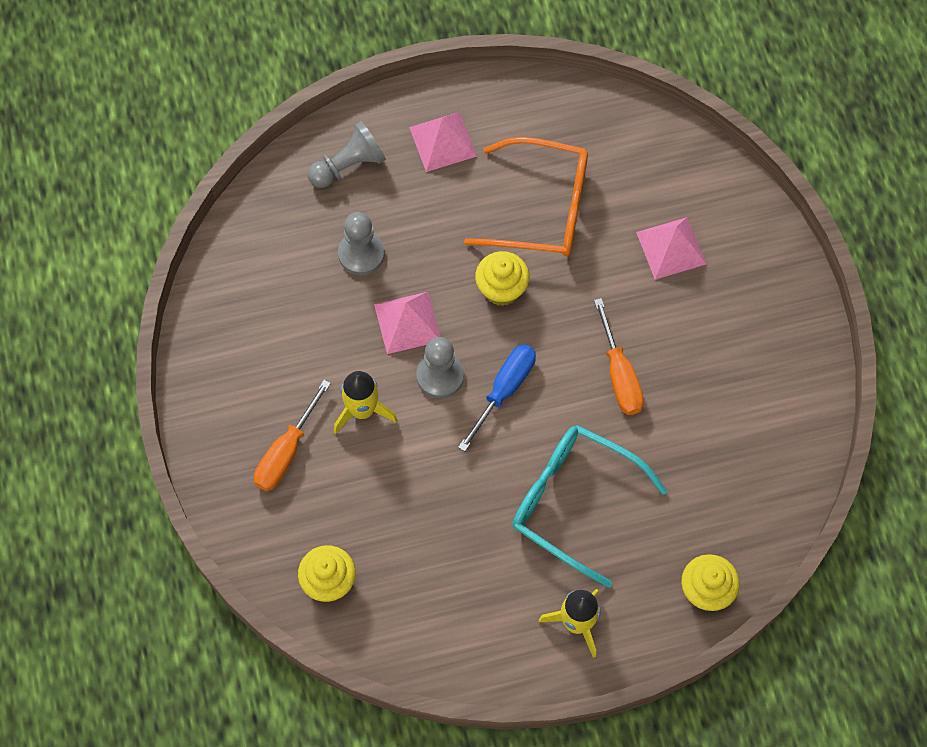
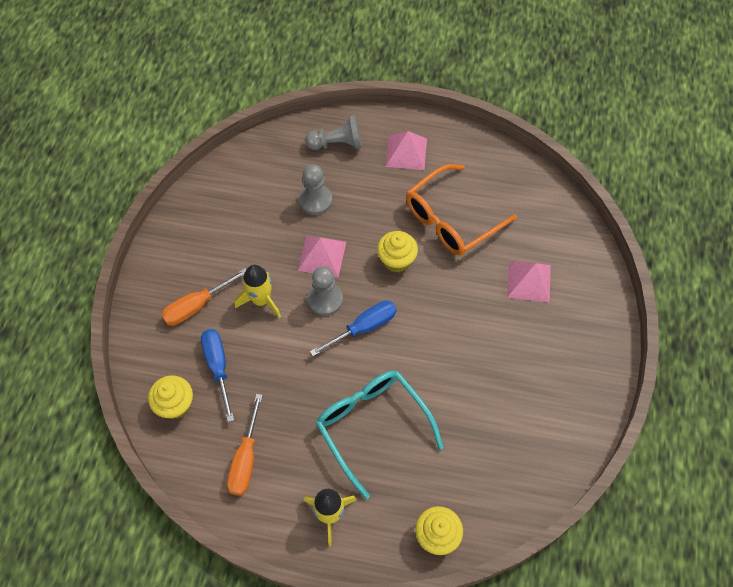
camera: 25 degrees right, 5 degrees down
orange glasses [464,137,588,256] -> orange glasses turned 105 degrees clockwise [406,164,517,256]
orange screwdriver [594,298,644,415] -> orange screwdriver moved to [227,394,263,495]
none -> blue screwdriver [201,329,234,422]

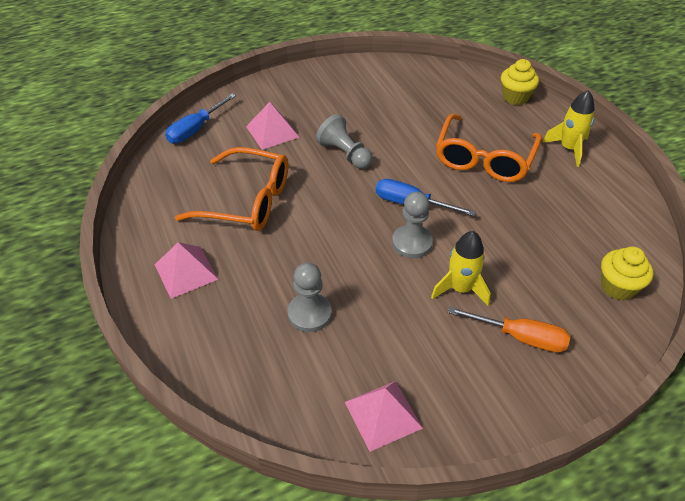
camera: 125 degrees left, 15 degrees down
blue screwdriver [201,329,234,422] -> blue screwdriver moved to [165,94,236,144]
orange screwdriver [227,394,263,495] -> none
pink pyramid [298,235,346,277] -> pink pyramid moved to [345,381,423,452]
grey pawn [305,115,362,150] -> grey pawn moved to [316,114,373,169]
turquoise glasses [316,371,444,499] -> orange glasses [436,114,541,182]
yellow cupcake [377,231,418,273] -> none

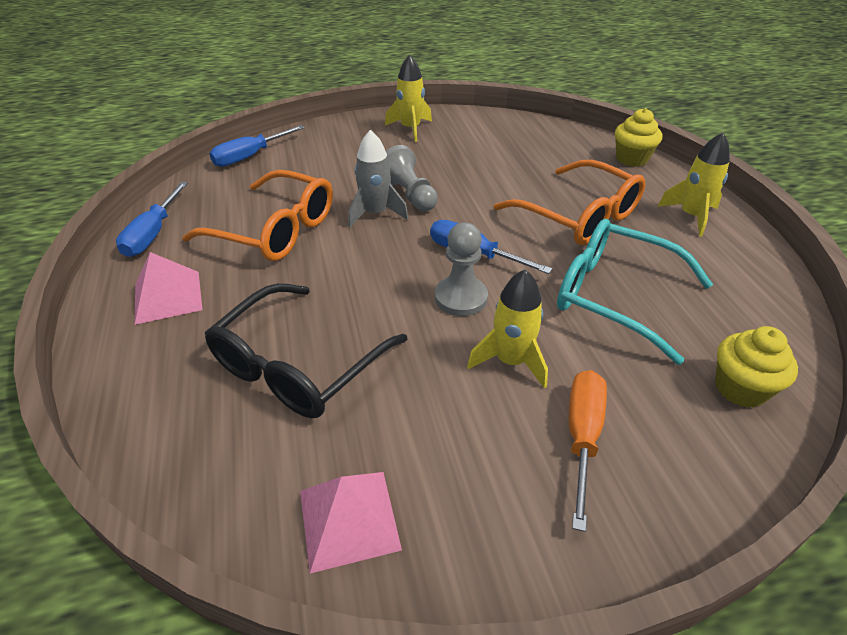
camera: 10 degrees right, 5 degrees down
pink pyramid [246,102,299,150] -> none
grey pawn [287,262,332,332] -> black glasses [205,283,407,418]
orange glasses [436,114,541,182] -> orange glasses turned 75 degrees counterclockwise [494,160,645,245]
orange screwdriver [448,307,570,353] -> orange screwdriver turned 105 degrees counterclockwise [569,370,607,532]
none -> blue screwdriver [116,182,188,257]
none -> grey rocket [348,130,409,227]
none -> yellow rocket [385,54,432,142]
none -> turquoise glasses [557,219,713,365]

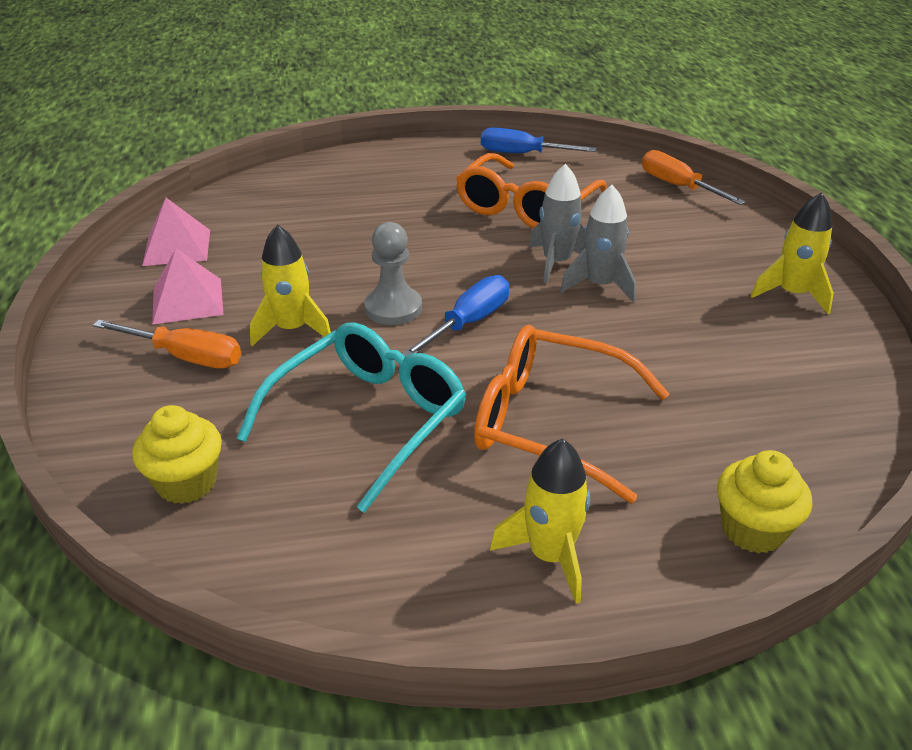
camera: 95 degrees right, 5 degrees down
pink pyramid [135,252,202,325] -> pink pyramid moved to [152,249,223,324]
black glasses [205,283,407,418] -> none
blue screwdriver [209,125,305,167] -> orange screwdriver [642,150,746,205]
grey pawn [386,145,438,211] -> grey rocket [560,185,636,303]
orange glasses [494,160,645,245] -> orange glasses turned 60 degrees clockwise [474,325,669,503]

